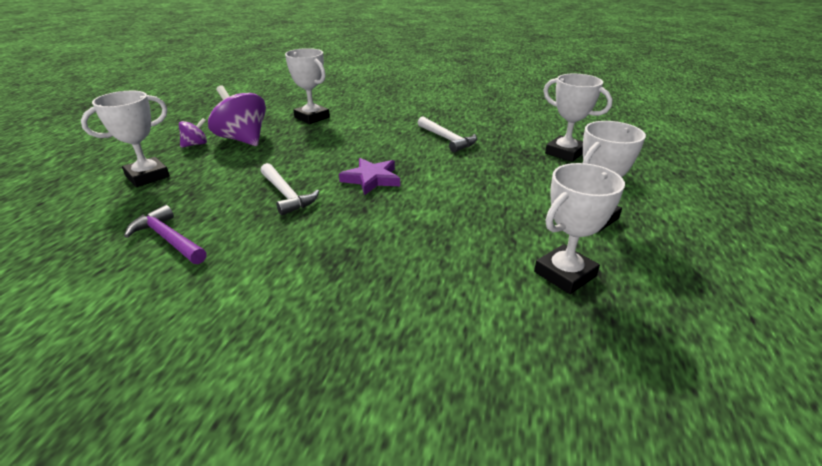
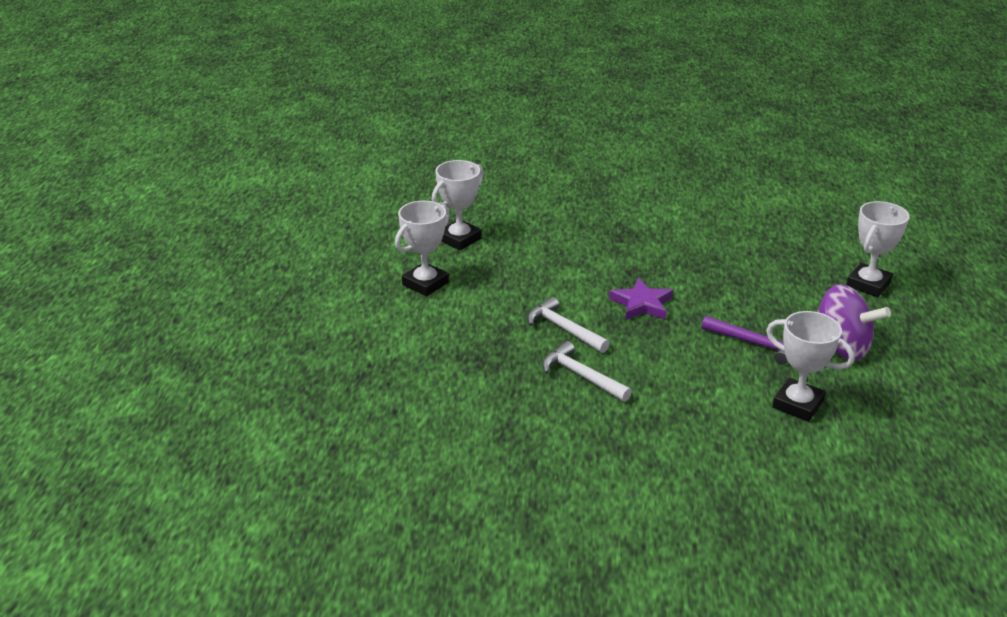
camera: 170 degrees right, 0 degrees up
purple hammer [124,205,207,264] -> purple hammer moved to [701,316,788,365]
purple spinning top [179,118,207,148] -> none
white hammer [260,163,319,215] -> white hammer moved to [527,297,610,353]
white trophy [543,74,612,162] -> none

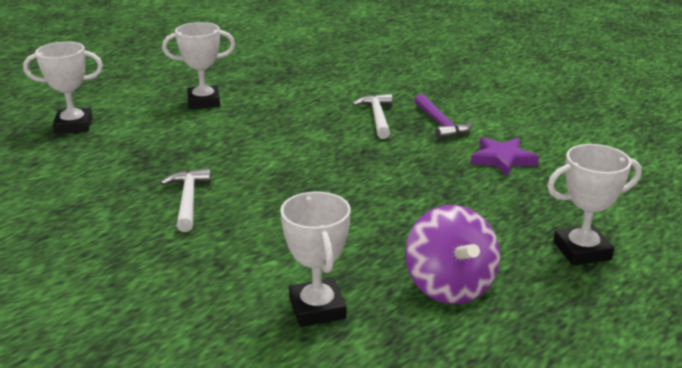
camera: 40 degrees right, 5 degrees down
white trophy [432,160,484,250] -> white trophy moved to [23,42,103,134]
white hammer [527,297,610,353] -> white hammer moved to [352,93,392,139]
purple star [609,278,673,320] -> purple star moved to [471,137,539,177]
purple hammer [701,316,788,365] -> purple hammer moved to [414,94,473,140]

